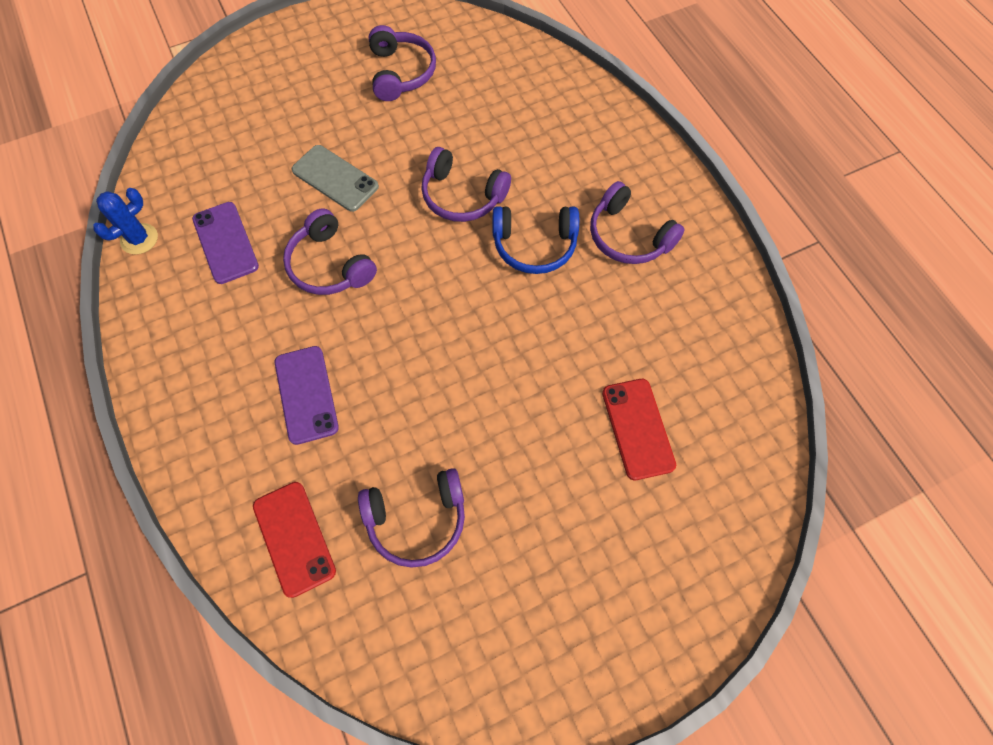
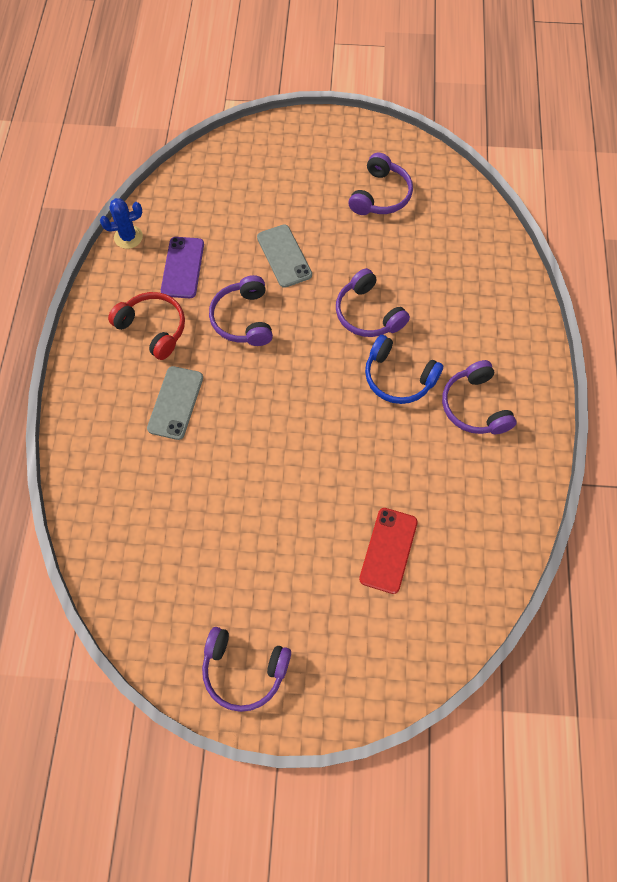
camera: 30 degrees right, 0 degrees up
red phone [253,482,336,598] -> none
purple phone [275,346,339,445] -> grey phone [147,366,203,440]
purple headphones [358,468,465,568] -> purple headphones moved to [202,627,291,712]
none -> red headphones [108,292,185,360]

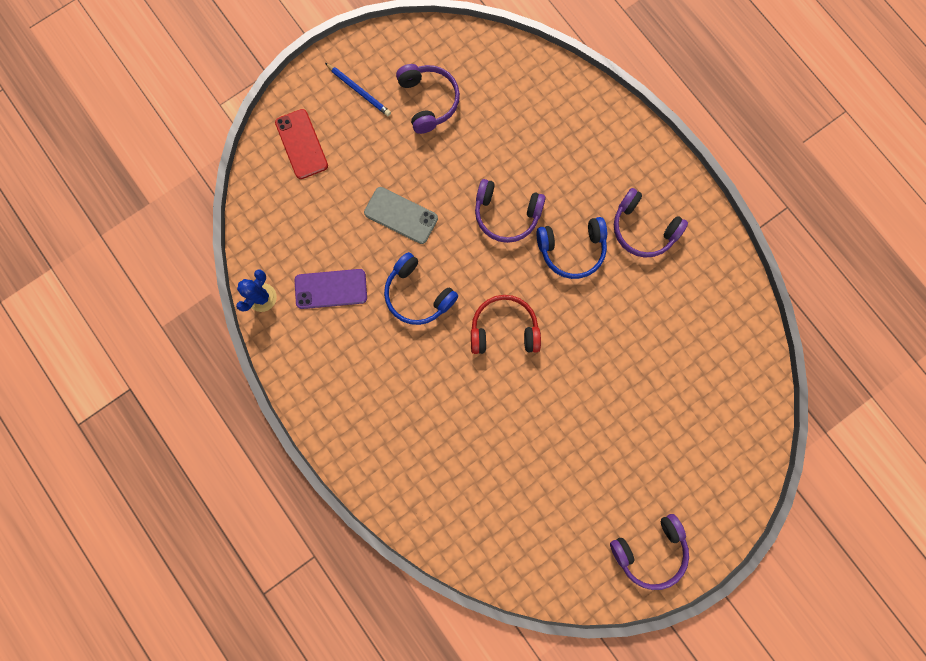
camera: 40 degrees left, 15 degrees up
red headphones [108,292,185,360] -> red headphones moved to [471,295,541,354]
grey phone [147,366,203,440] -> none
purple phone [161,237,204,298] -> purple phone turned 60 degrees counterclockwise [295,269,367,309]
purple headphones [209,275,273,346] -> blue headphones [384,252,458,325]
red phone [359,508,418,594] -> red phone moved to [275,109,328,179]
none -> blue pencil [325,63,391,116]

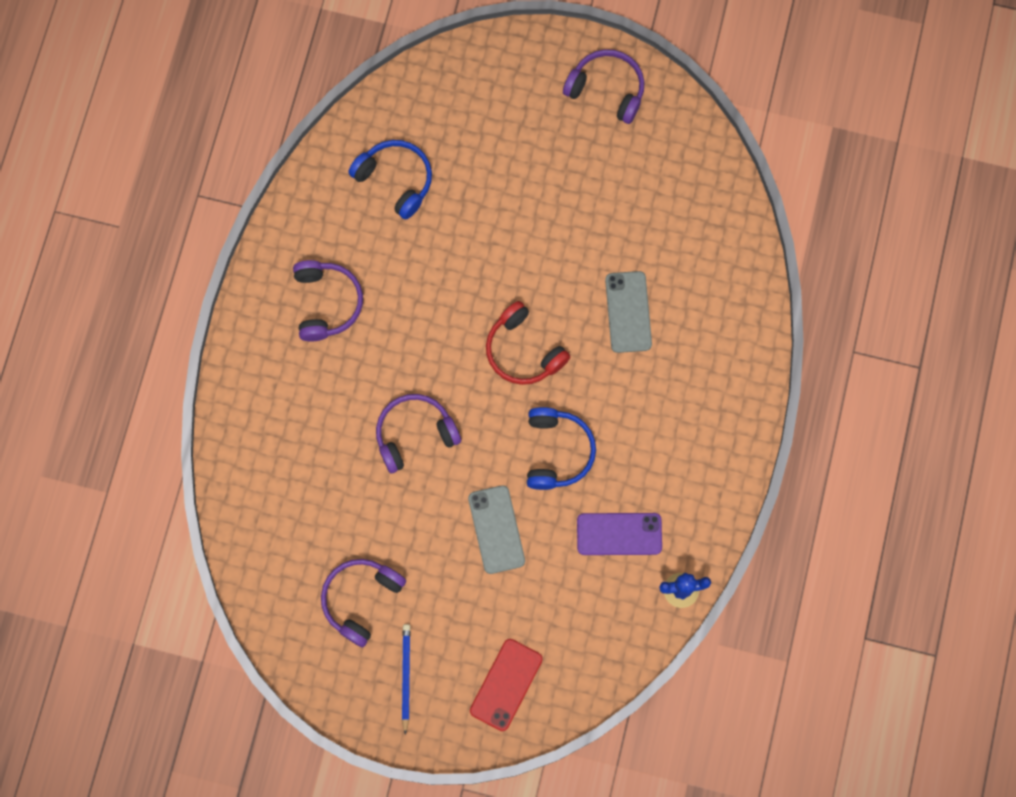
camera: 130 degrees left, 5 degrees down
purple phone [295,269,367,309] -> purple phone turned 45 degrees counterclockwise [577,513,662,555]
purple headphones [475,179,546,243] -> purple headphones turned 90 degrees counterclockwise [376,394,461,473]
blue headphones [536,217,607,279] -> blue headphones moved to [348,140,432,219]
none -> grey phone [605,271,652,353]

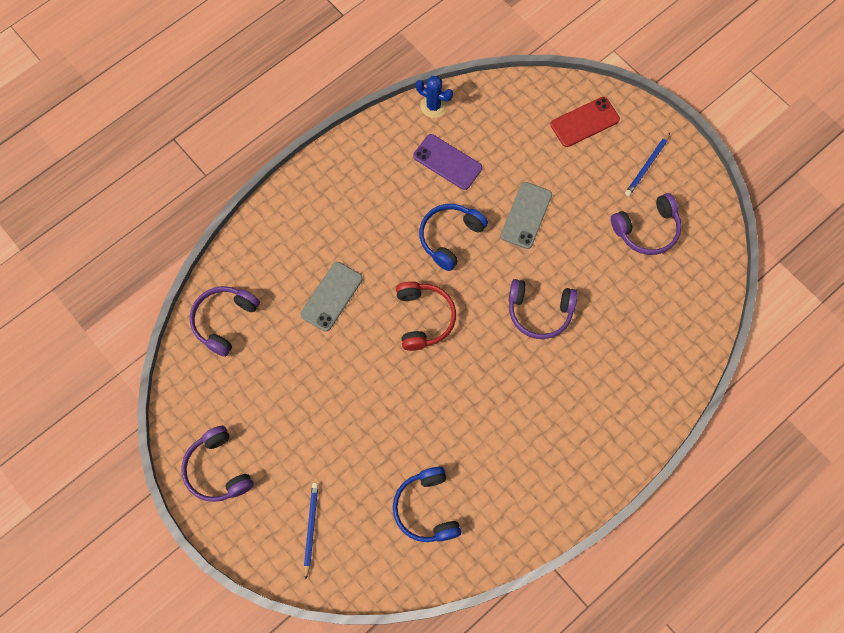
camera: 145 degrees left, 5 degrees down
purple headphones [293,260,363,341] -> purple headphones moved to [190,286,260,357]
none -> blue pencil [304,483,319,579]

